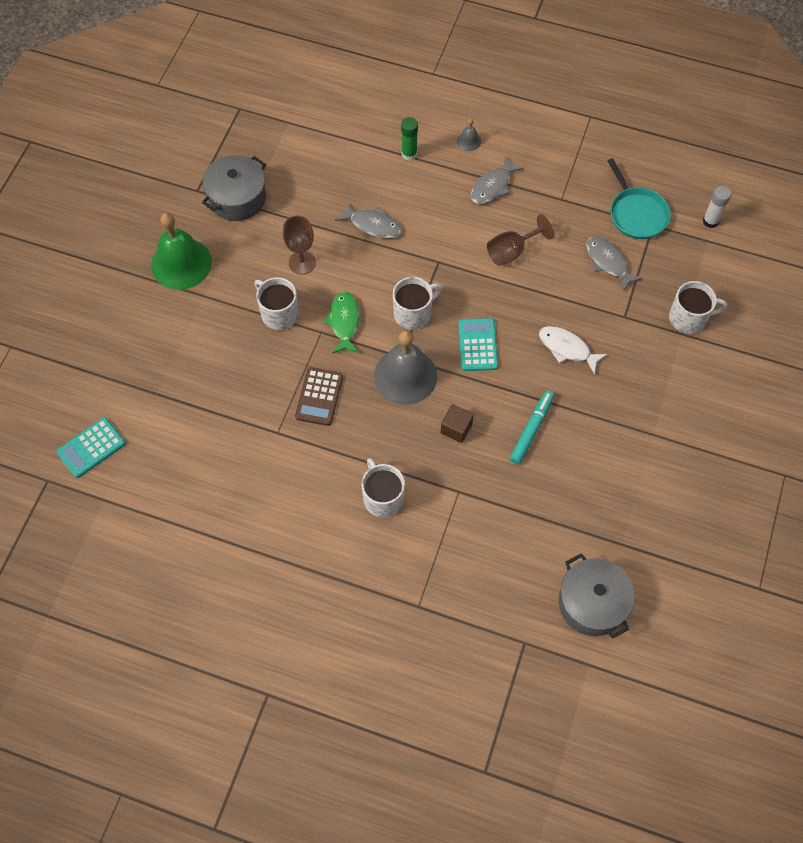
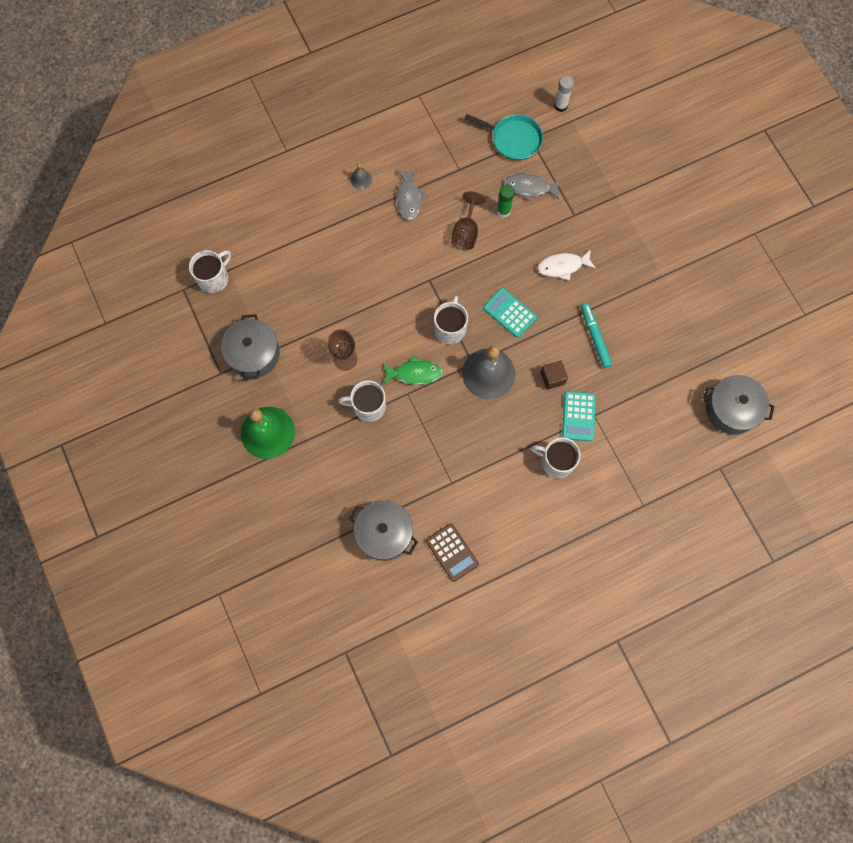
camera: 45 degrees left, 10 degrees up
turquoise calculator [56,418,126,478] -> turquoise calculator moved to [562,391,596,441]
brown calculator [295,367,343,426] -> brown calculator moved to [426,523,479,582]
green fish [324,291,360,354] -> green fish turned 135 degrees clockwise [383,356,443,385]
grey fish [335,202,402,239] -> none
green glue stick [401,117,418,161] -> green glue stick moved to [497,184,515,217]
white mug [669,281,727,334] -> white mug moved to [189,250,231,293]
none -> grey pot [349,500,418,561]

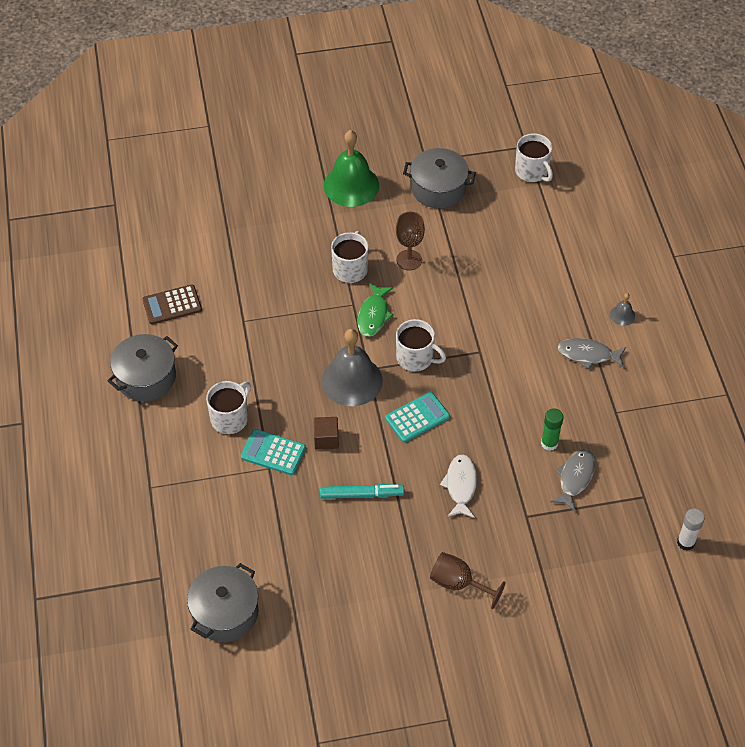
camera: 105 degrees right, 20 degrees down
grey pot [349,500,418,561] -> grey pot moved to [107,334,178,401]
brown goblet [451,191,485,250] -> brown goblet moved to [430,552,506,609]
turquoise pan [464,114,543,160] -> none

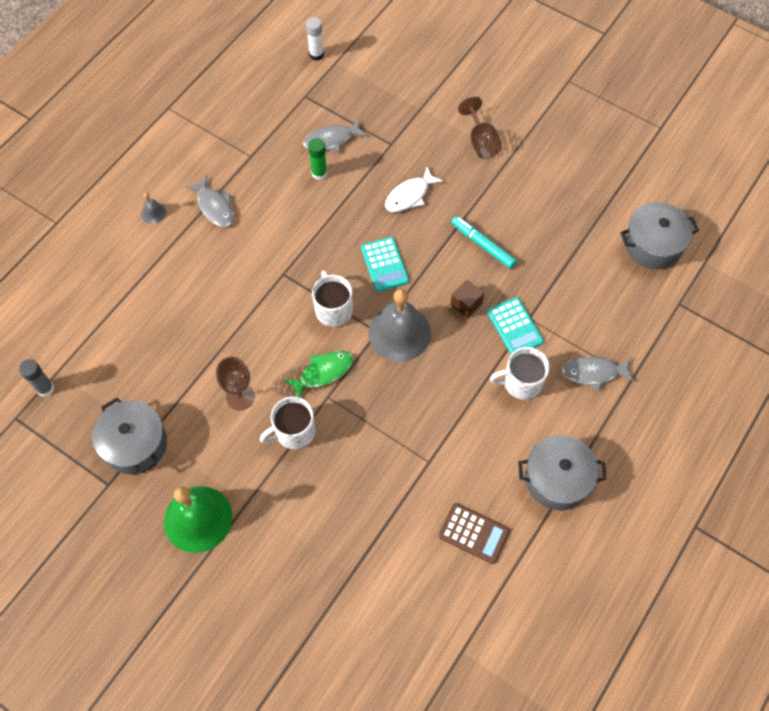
camera: 135 degrees left, 10 degrees up
turquoise calculator [385,392,450,443] -> turquoise calculator turned 120 degrees counterclockwise [361,237,409,292]
white mug [515,133,553,182] -> grey glue stick [19,359,54,397]
none -> grey fish [562,356,635,391]

